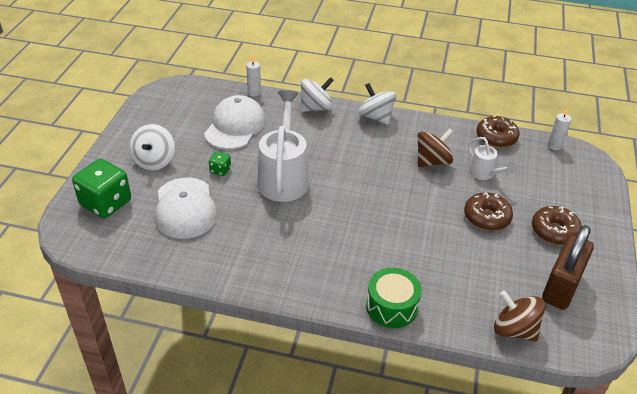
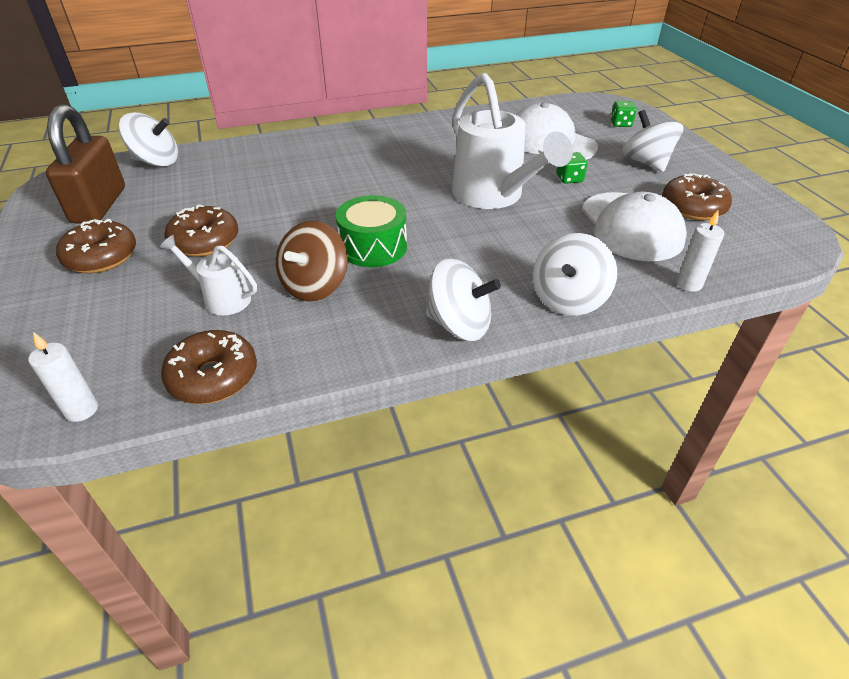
camera: 150 degrees right, 0 degrees up
green dice [72,159,131,218] -> green dice [611,101,637,127], size x0.46
green drum [366,268,422,328] -> green drum moved to [336,195,407,267]
brown spinning top [494,291,546,342] -> white spinning top [119,112,178,167]
none -> brown donut [662,173,732,220]

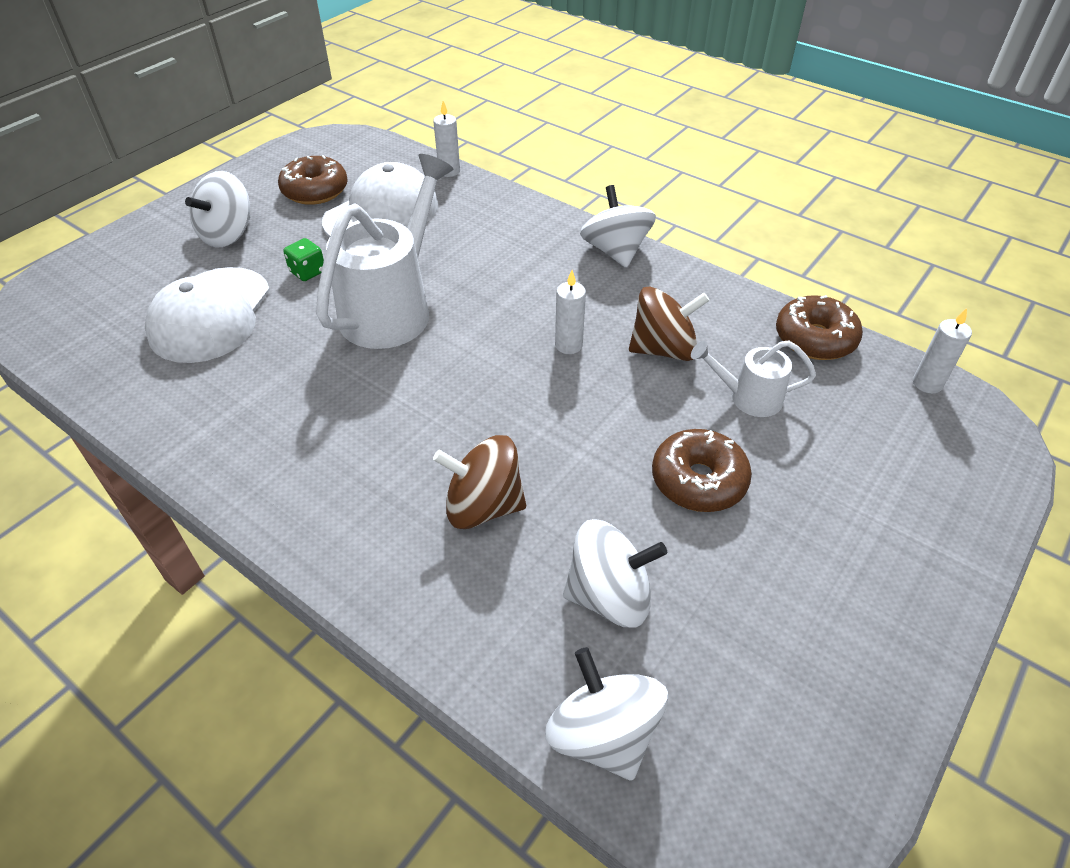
camera: 125 degrees left, 5 degrees up
brown padlock [46,104,125,224] -> none
brown donut [56,219,136,273] -> none
white watering can [159,235,257,315] -> white watering can turned 105 degrees clockwise [691,340,816,417]
green drum [336,195,407,267] -> white candle [555,270,586,354]
white spinning top [533,233,617,316] -> white spinning top moved to [563,519,667,627]
green dice [611,101,637,127] -> none
none -> brown spinning top [433,435,526,529]

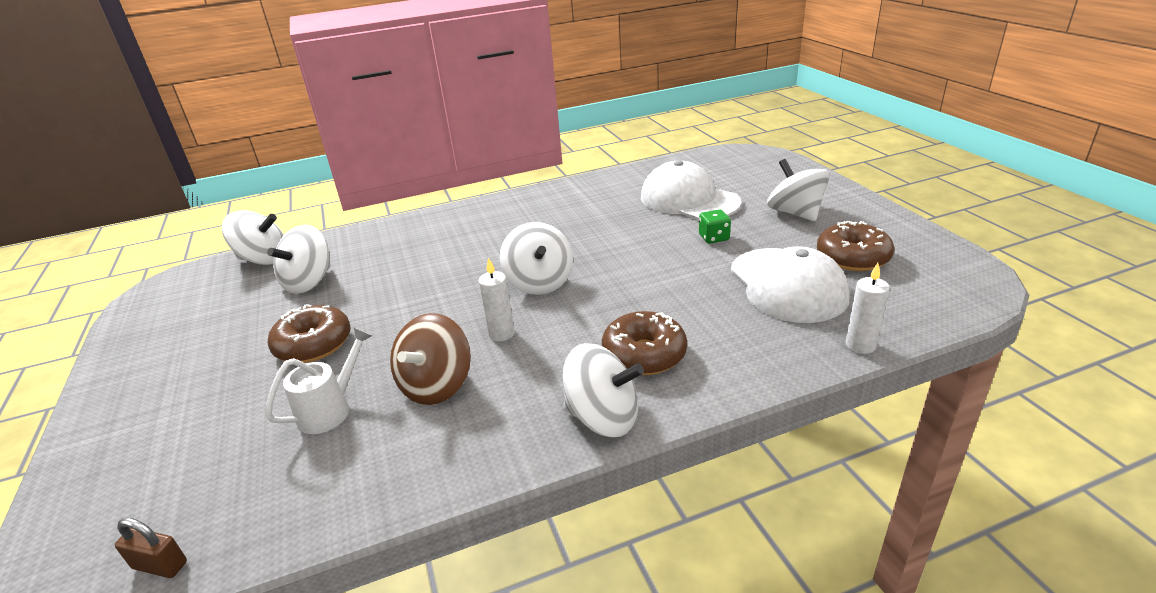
camera: 125 degrees right, 15 degrees down
white watering can [316,154,454,349] -> none
brown spinning top [433,435,526,529] -> none
brown donut [776,295,863,360] -> brown donut moved to [602,311,687,375]
white candle [913,308,972,394] -> brown padlock [115,517,187,578]
none -> white spinning top [500,222,573,295]

